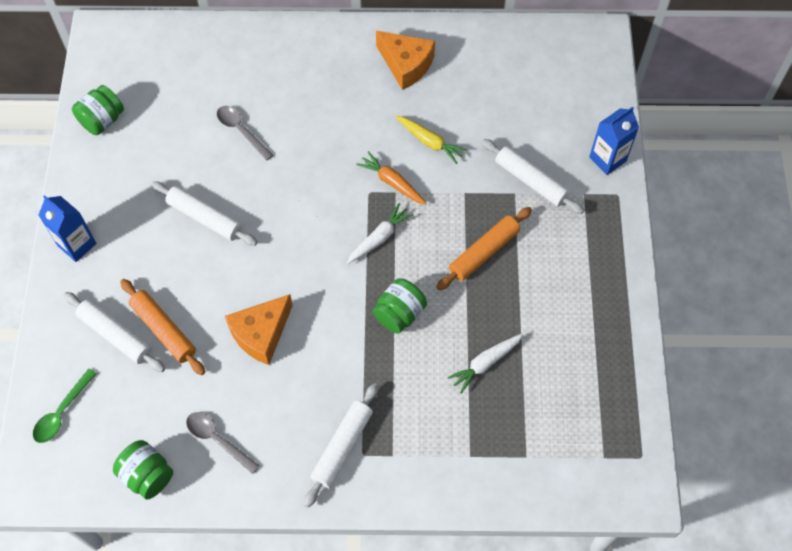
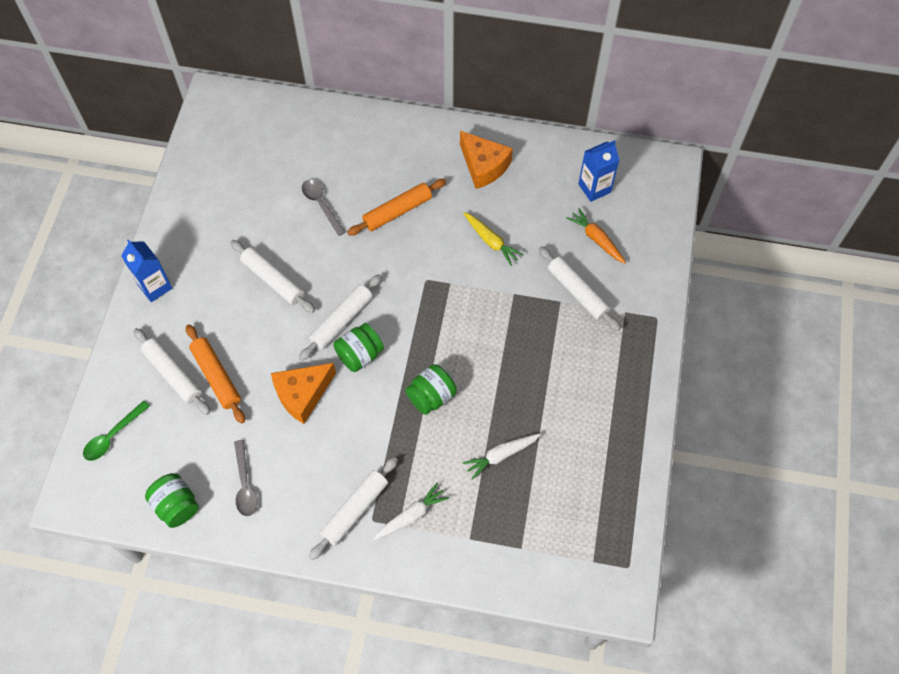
camera: 10 degrees right, 0 degrees up
green jar [72,85,124,135] -> green jar moved to [334,323,384,372]
grey spoon [186,412,260,474] -> grey spoon turned 150 degrees counterclockwise [234,440,258,516]
white carrot [347,203,414,264] -> white carrot moved to [373,482,449,541]
orange carrot [356,151,427,205] -> orange carrot moved to [566,208,626,263]
orange rolling pin [437,207,532,290] -> orange rolling pin moved to [347,179,446,236]
blue carton [589,107,639,175] -> blue carton moved to [578,140,619,202]
none -> white rolling pin [299,274,382,361]

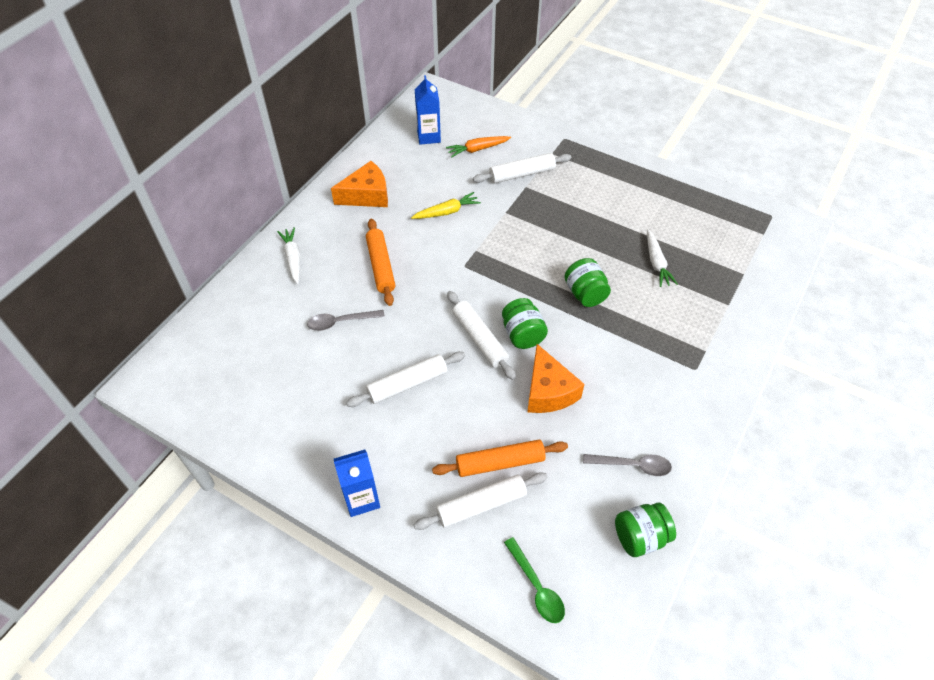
camera: 70 degrees left, 10 degrees down
white rolling pin [309,457,398,560] -> none
white carrot [373,482,449,541] -> white carrot moved to [277,227,300,284]

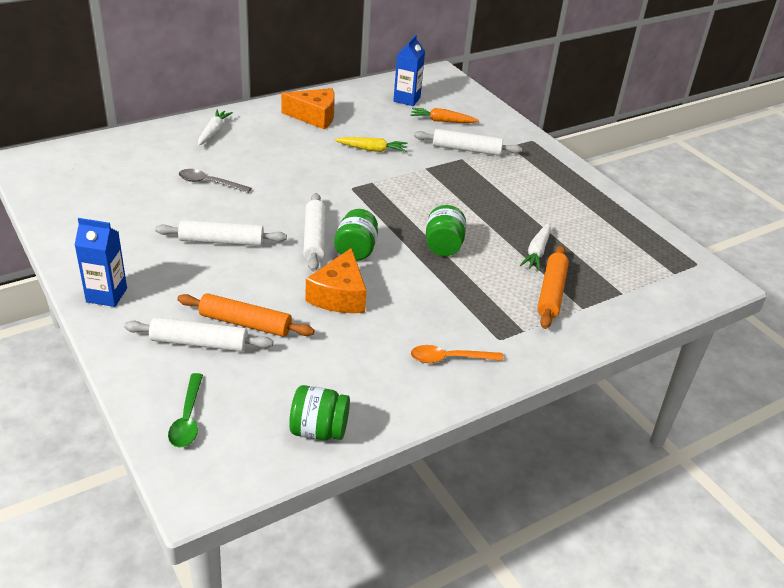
camera: 25 degrees right, 15 degrees down
orange rolling pin [366,219,395,306] -> orange rolling pin moved to [537,245,569,329]
grey spoon [583,454,672,476] -> none
none -> orange spoon [411,345,504,363]

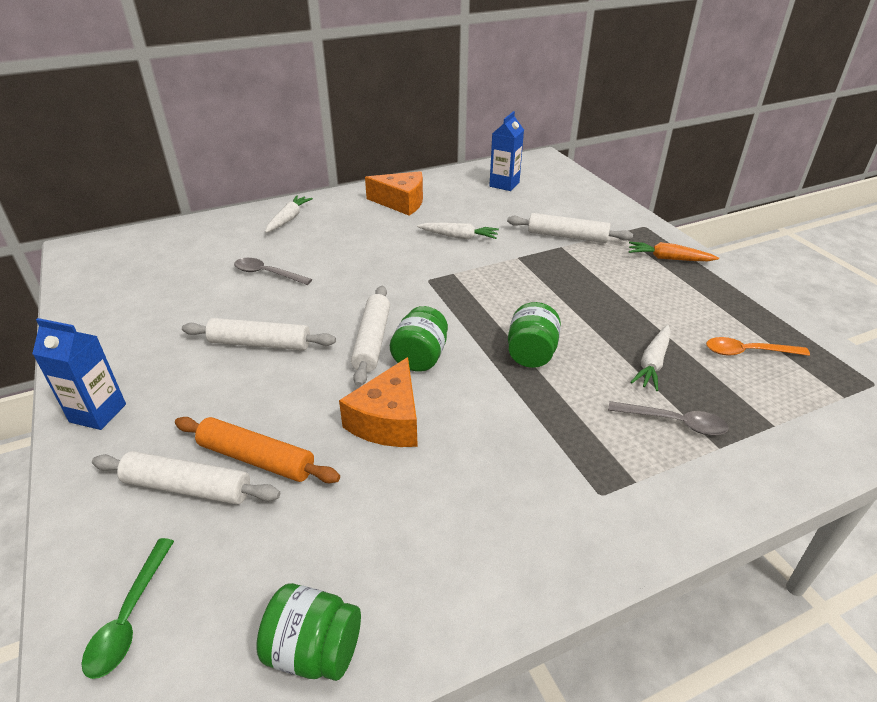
camera: 10 degrees right, 0 degrees up
yellow carrot [335,137,407,152] -> white carrot [417,223,499,239]
orange carrot [410,108,479,123] -> orange carrot moved to [629,242,719,261]
orange spoon [411,345,504,363] -> orange spoon moved to [706,337,810,356]
orange rolling pin [537,245,569,329] -> grey spoon [608,401,729,435]

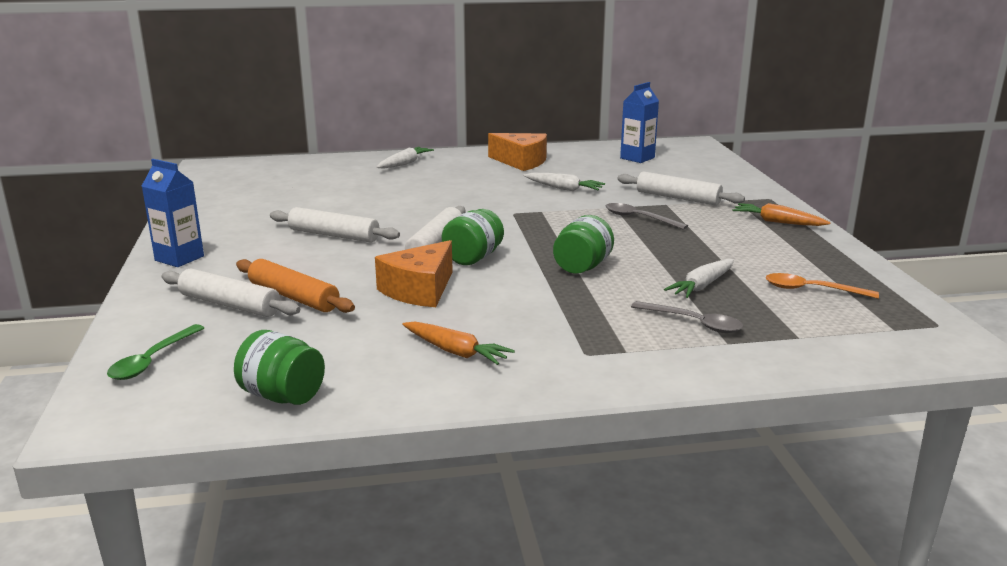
camera: 15 degrees right, 15 degrees down
grey spoon [234,258,312,285] -> grey spoon moved to [606,203,688,230]
none -> orange carrot [402,322,515,365]

